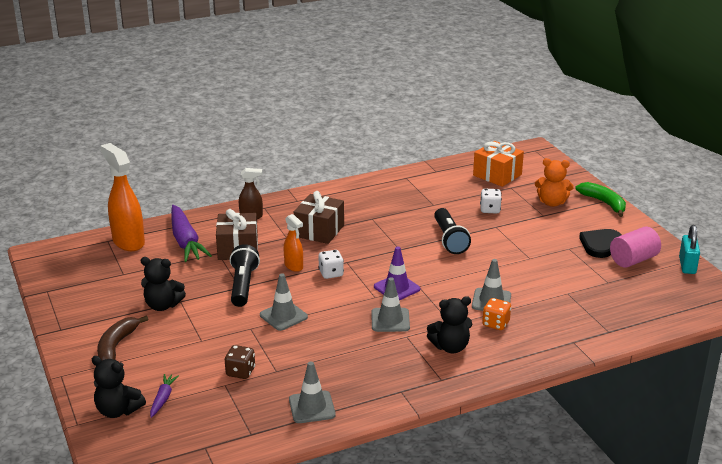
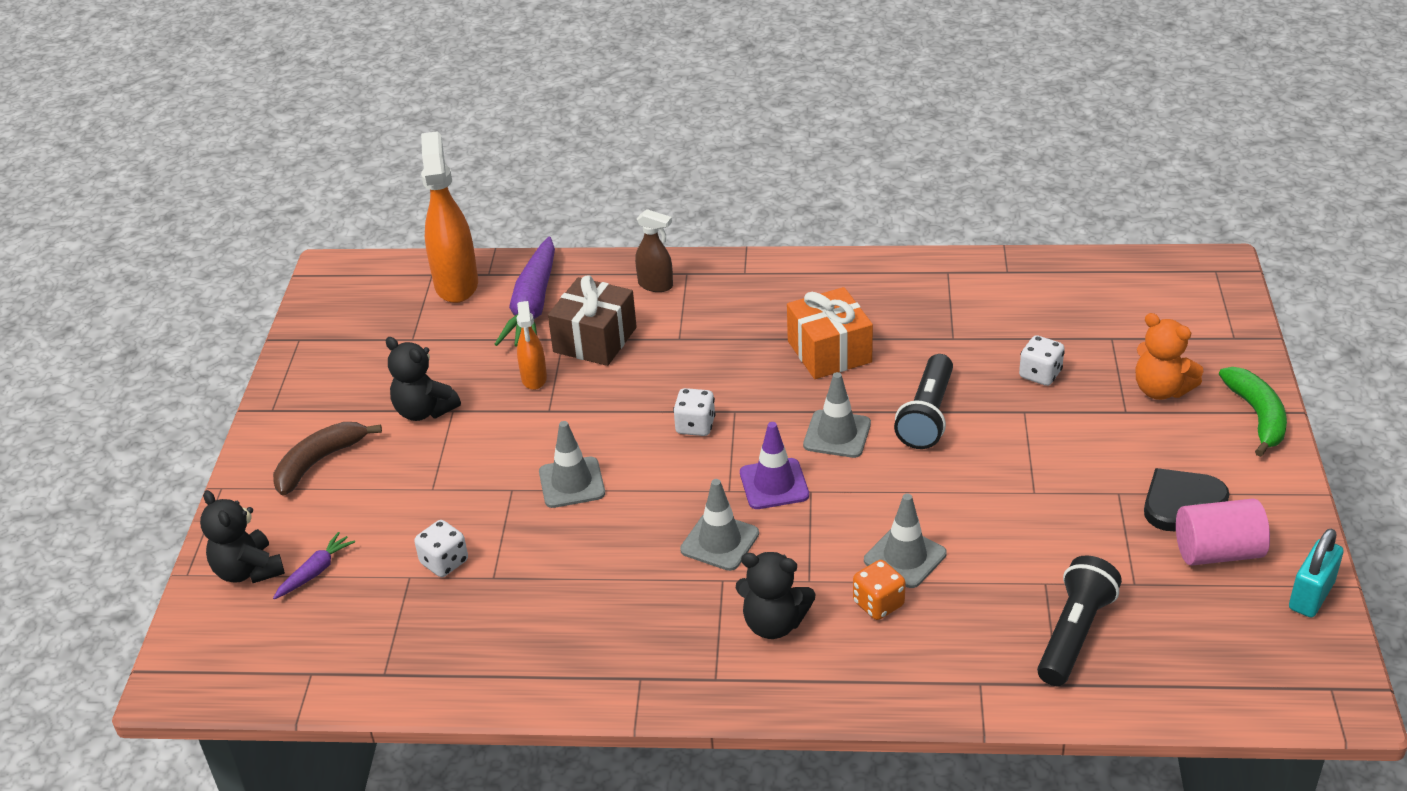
camera: 30 degrees right, 10 degrees up
brown dice [224,345,255,379] -> white dice [414,520,468,577]
black flashlight [230,244,260,307] -> black flashlight moved to [1037,555,1122,686]
orange spray bottle [284,214,303,272] -> orange spray bottle moved to [517,301,547,390]
grey traffic cone [289,362,336,423] -> grey traffic cone moved to [803,372,871,458]
brown gift [294,191,344,244] -> none
orange gift [473,141,524,187] -> orange gift moved to [787,287,873,379]

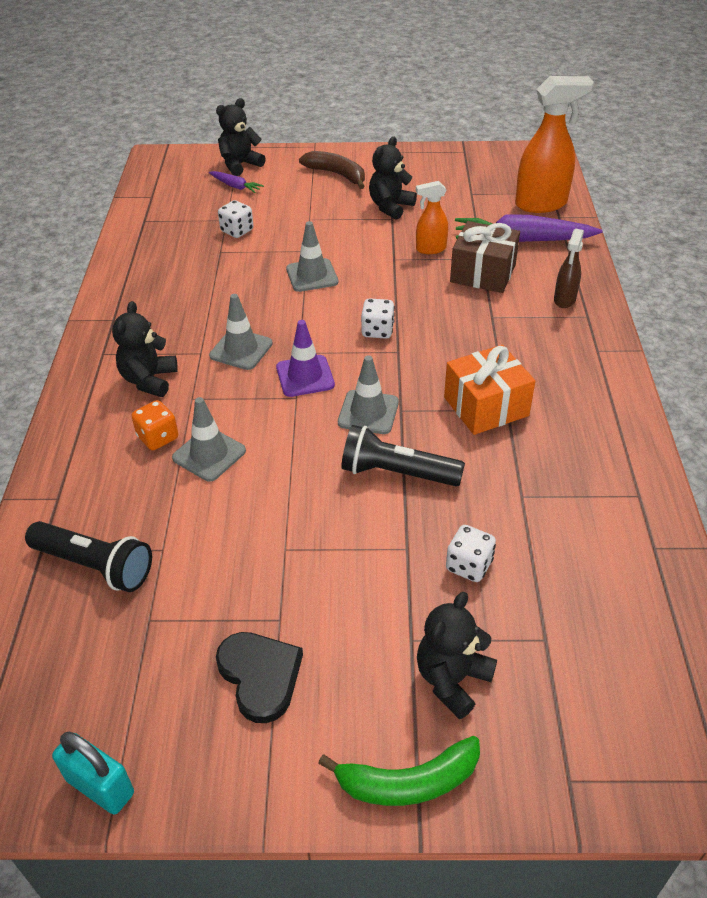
camera: 85 degrees right, 5 degrees up
orange teddy bear [1136,313,1204,400] -> black teddy bear [417,592,497,719]
pink cylinder [1176,499,1270,566] -> none

